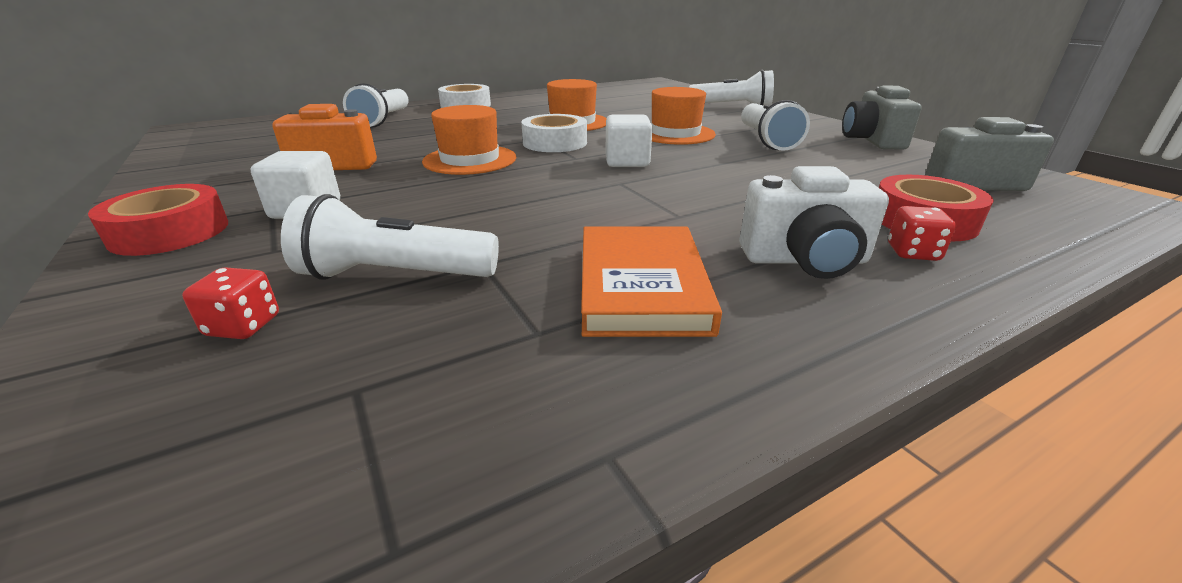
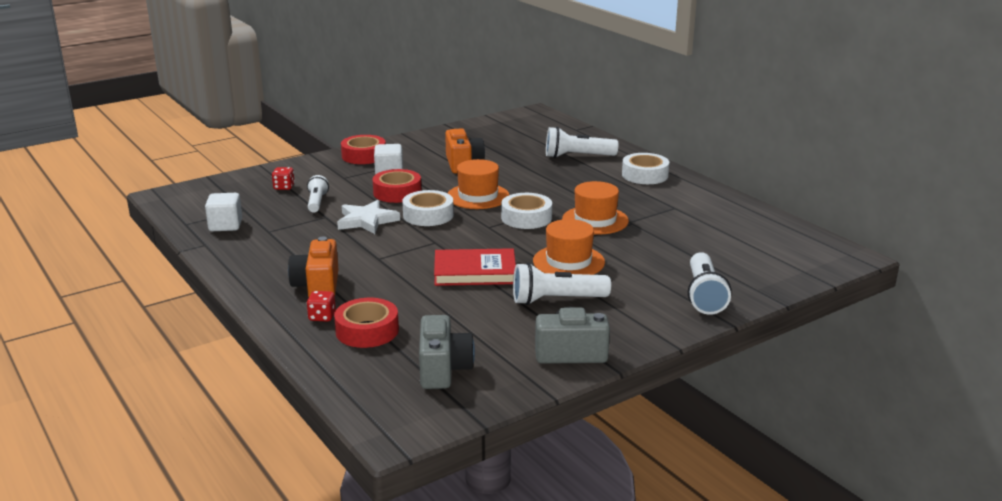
camera: 85 degrees right, 5 degrees down
white flashlight [281,194,499,280] -> white flashlight [307,175,329,212], size x0.63
orange book [581,227,722,337] -> none
white cube [605,115,653,167] -> white cube moved to [205,193,242,231]
white camera [739,166,889,279] -> orange camera [288,236,339,297]
none -> white star [337,200,400,234]
none -> red tape [372,169,421,203]
none -> white tape [402,190,454,226]
none -> red book [434,248,516,286]

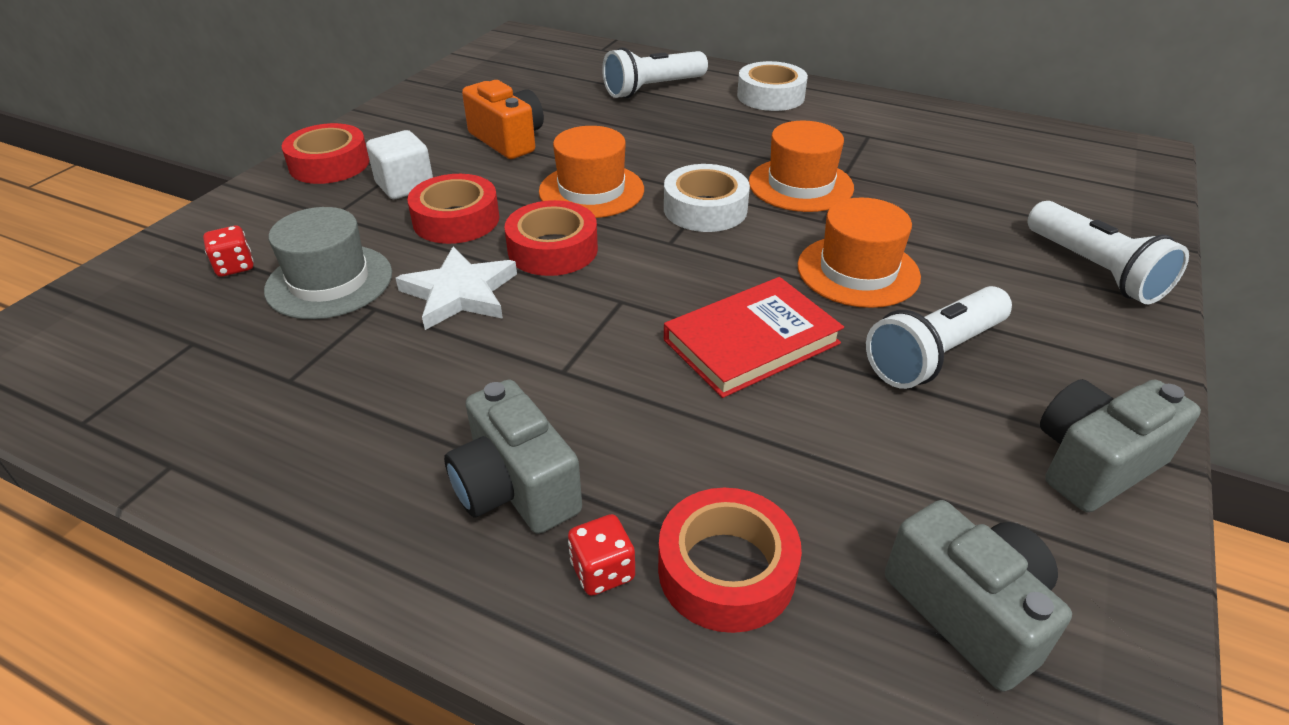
camera: 30 degrees left, 15 degrees up
white cube [205,193,242,231] -> none
orange camera [288,236,339,297] -> grey camera [444,380,582,534]
white flashlight [307,175,329,212] -> grey hat [264,207,392,319]
white tape [402,190,454,226] -> red tape [504,200,598,276]

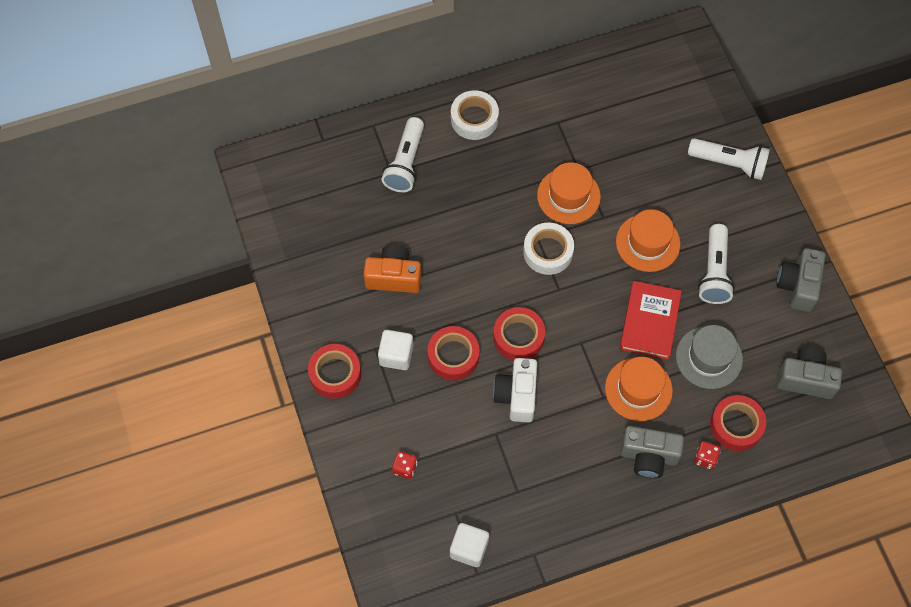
camera: 45 degrees left, 25 degrees up
grey hat [264,207,392,319] -> grey hat moved to [676,325,743,389]
white star [396,247,517,330] -> white camera [493,358,537,422]
orange hat [539,126,644,218] -> orange hat moved to [605,357,673,421]
none -> white cube [450,523,489,567]

